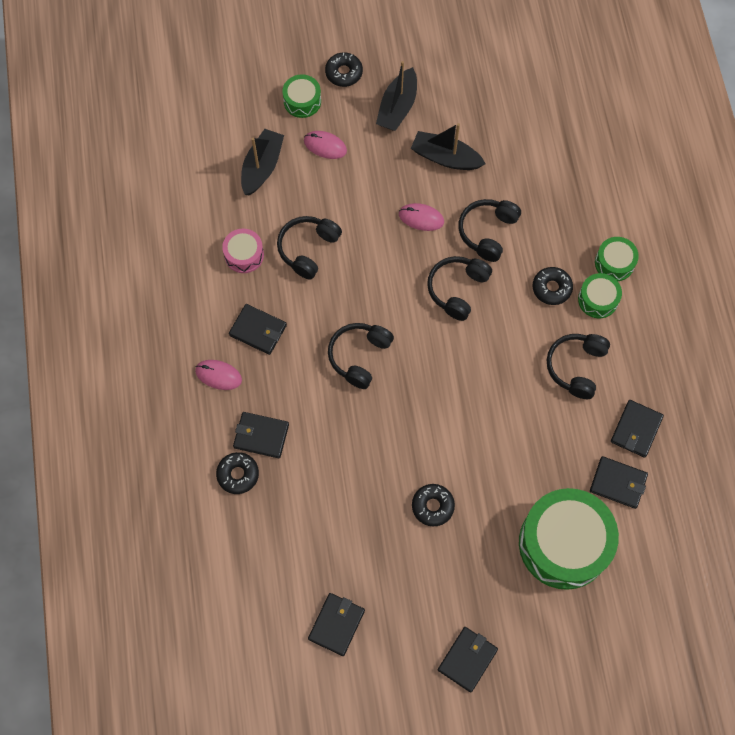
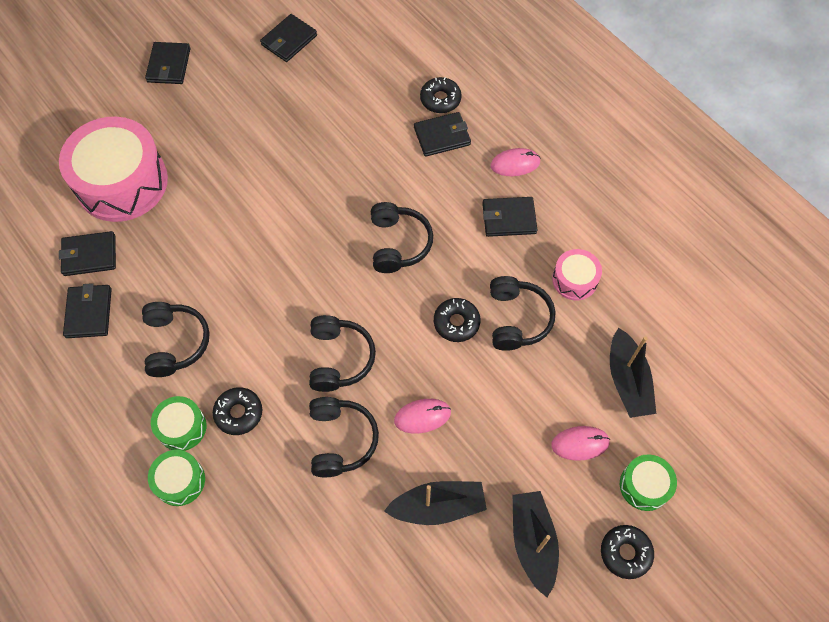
camera: 150 degrees right, 5 degrees down
black wallet [308,593,365,656] -> black wallet turned 45 degrees clockwise [260,14,317,62]
black donut [412,484,455,526] -> black donut moved to [434,298,480,342]
green drum [519,488,619,590] -> pink drum [59,117,168,222]

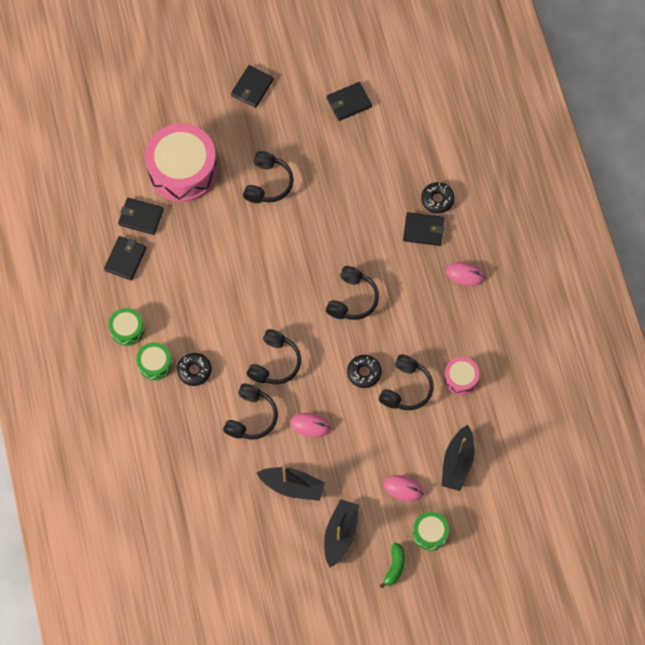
camera: 25 degrees right, 5 degrees up
black headphones [142,302,210,377] -> black headphones moved to [243,151,294,203]
green drum [148,450,205,506] -> green drum moved to [109,308,144,346]
black wallet [482,197,537,237] -> none
black donut [601,525,654,579] -> green banana [380,543,405,588]

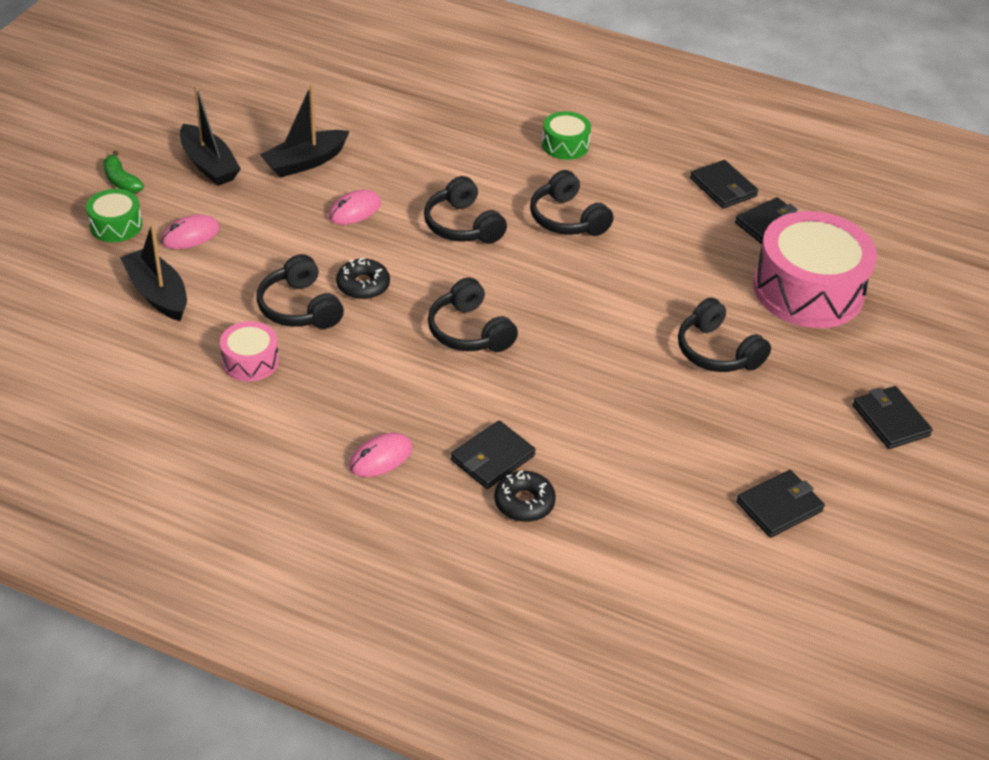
camera: 125 degrees right, 25 degrees down
green drum [109,308,144,346] -> none
black donut [177,353,211,386] -> none
black headphones [223,384,278,440] -> black headphones moved to [530,170,614,236]
black wallet [327,82,372,121] -> black wallet turned 45 degrees clockwise [736,470,825,538]

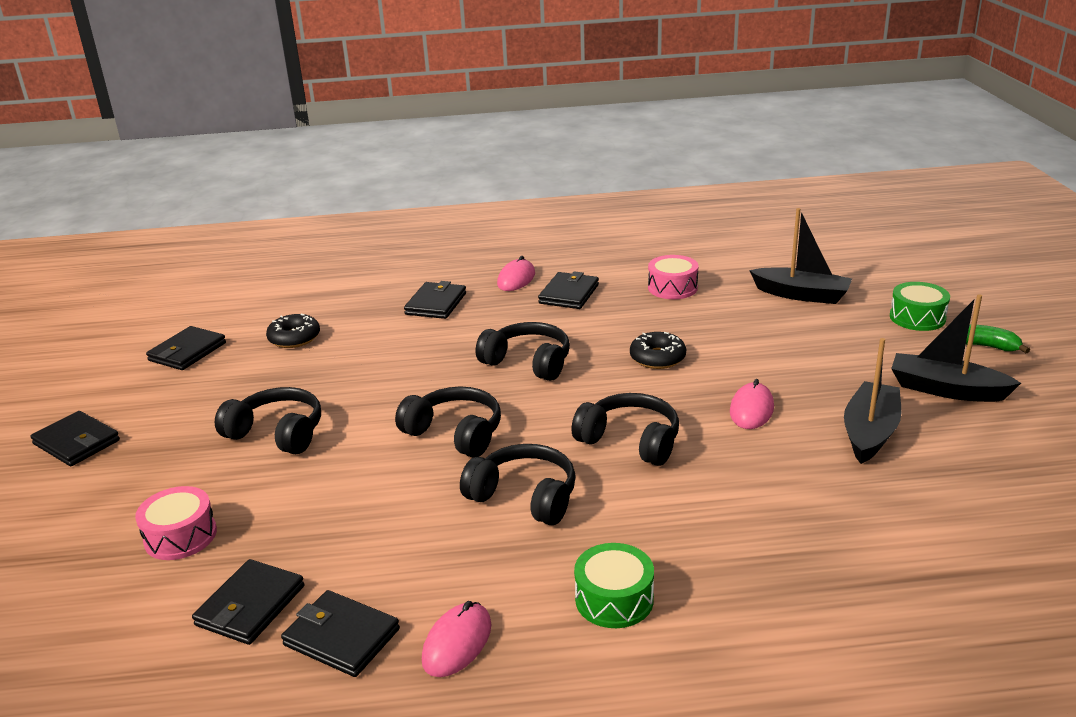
camera: 155 degrees right, 15 degrees down
pink mouse [161,214,220,249] -> pink mouse moved to [422,601,491,677]
black headphones [257,254,344,329] -> black headphones moved to [395,386,501,458]
black donut [494,470,556,522] -> black donut moved to [266,314,320,348]
pink drum [753,211,877,328] -> pink drum [135,486,217,560], size x0.47
none -> black wallet [538,271,599,309]

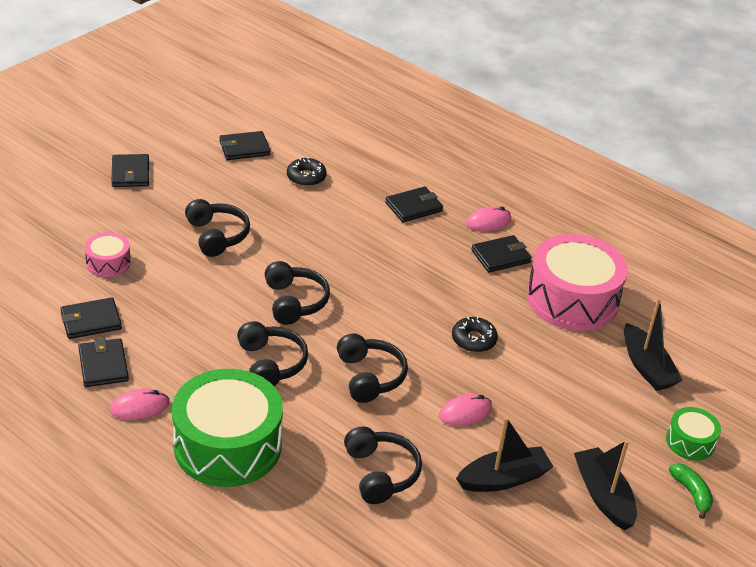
camera: 40 degrees right, 10 degrees up
black headphones [476,322,570,381] -> black headphones moved to [344,426,422,504]
green drum [574,543,654,628] -> green drum [172,369,283,487], size x2.12
pink drum [648,255,698,299] -> pink drum [527,234,628,331], size x2.12

